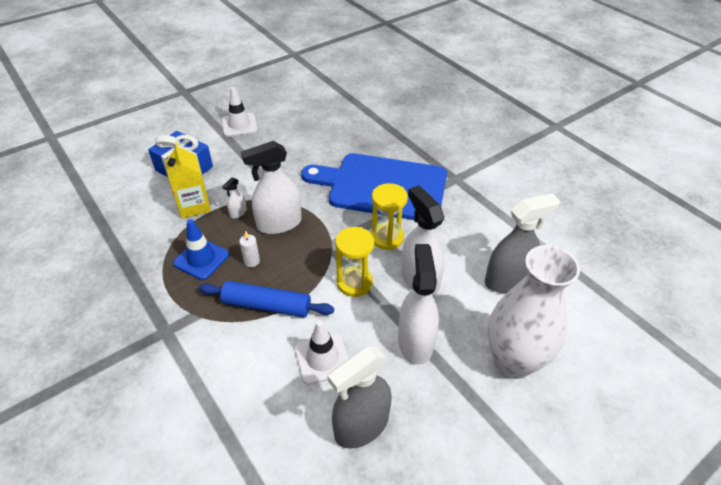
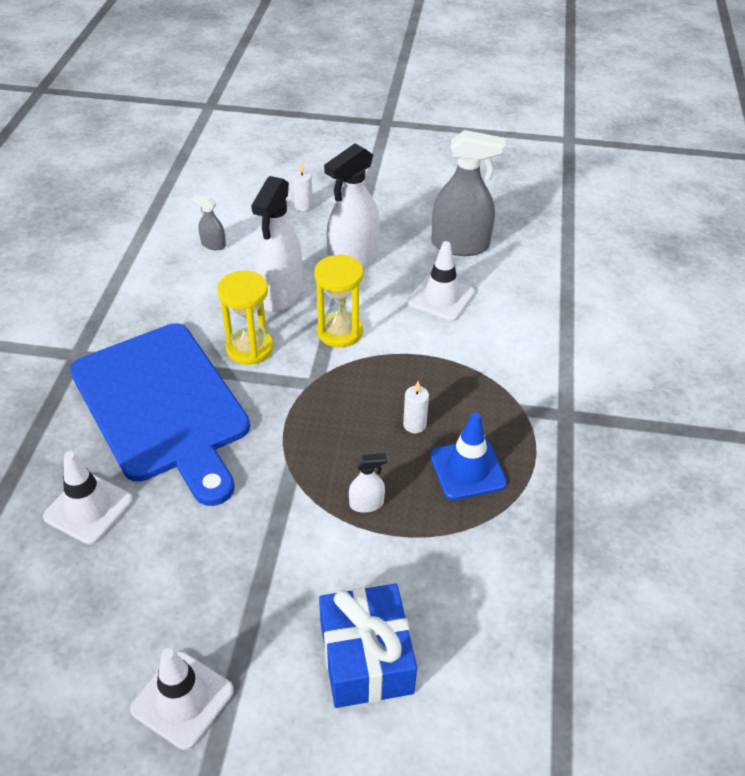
camera: 135 degrees left, 0 degrees up
yellow carton [165,142,211,218] -> none
blue rolling pin [199,281,334,317] -> none
white spray bottle [241,141,302,234] -> none
grey spray bottle [485,193,560,293] -> grey spray bottle [193,195,226,250], size x0.45
white vase [488,245,580,379] -> white candle [293,162,313,212]
none -> white traffic cone [43,452,133,545]

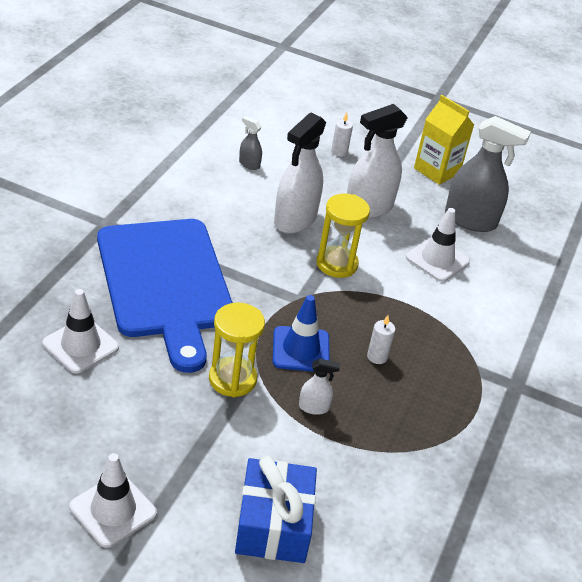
camera: 10 degrees right, 5 degrees down
yellow hourglass [217,271,273,365] -> yellow hourglass moved to [209,302,265,397]
blue traffic cone [430,412,507,500] -> blue traffic cone moved to [273,295,330,372]
none -> yellow carton [414,95,474,185]

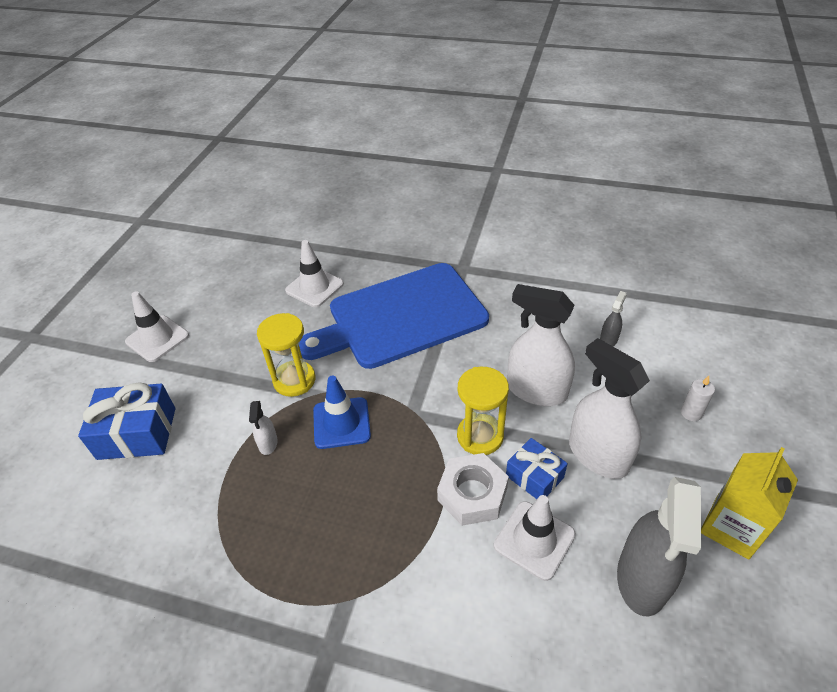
camera: 90 degrees right, 5 degrees up
white candle [367,315,395,364] -> none
none -> white nut [437,453,509,526]
none -> blue gift [506,438,568,499]

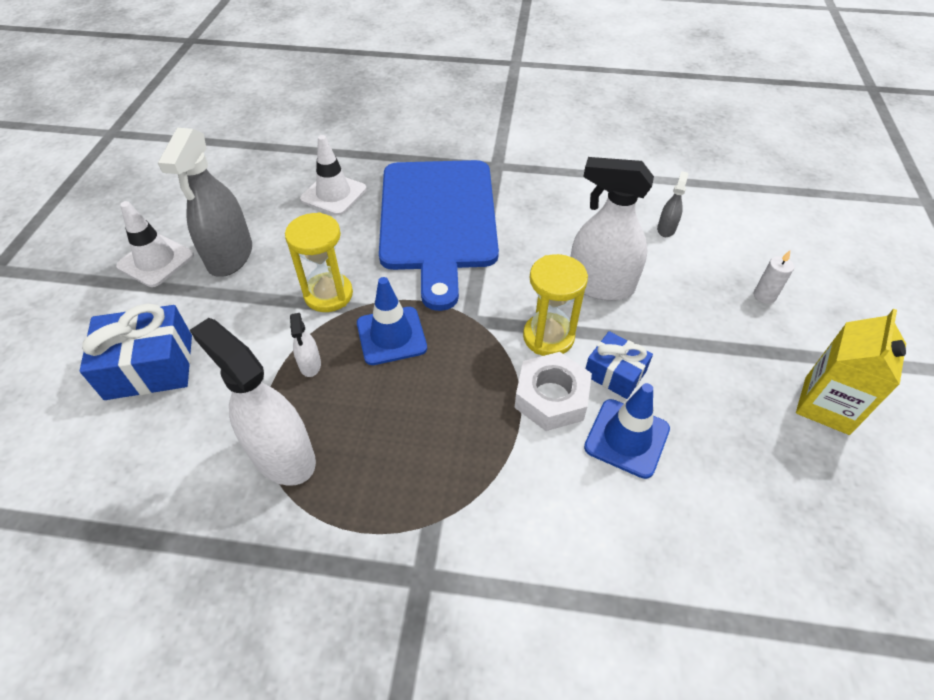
camera: 10 degrees left, 5 degrees up
blue cutting board [299,263,489,369] -> blue cutting board turned 60 degrees counterclockwise [379,160,499,311]
white traffic cone [494,495,576,581] -> blue traffic cone [584,383,670,479]
white spray bottle [569,338,650,479] -> white spray bottle moved to [190,318,316,486]
grey spray bottle [617,477,701,617] -> grey spray bottle moved to [158,128,252,277]

